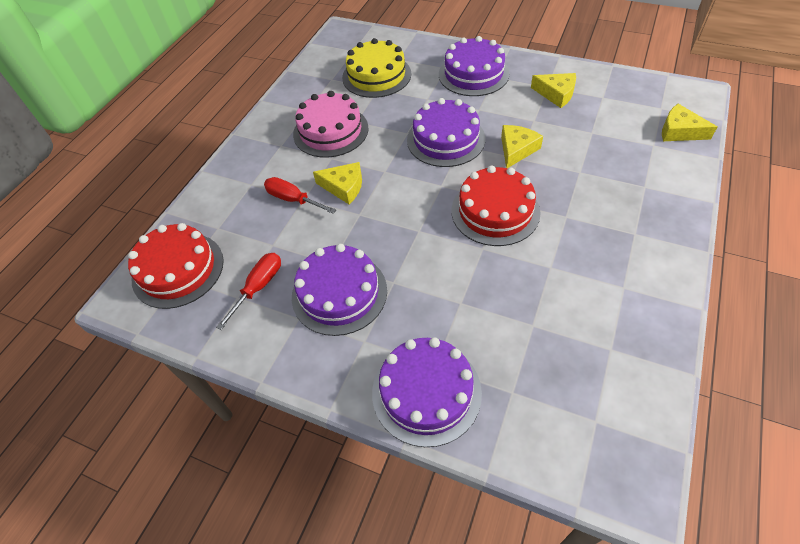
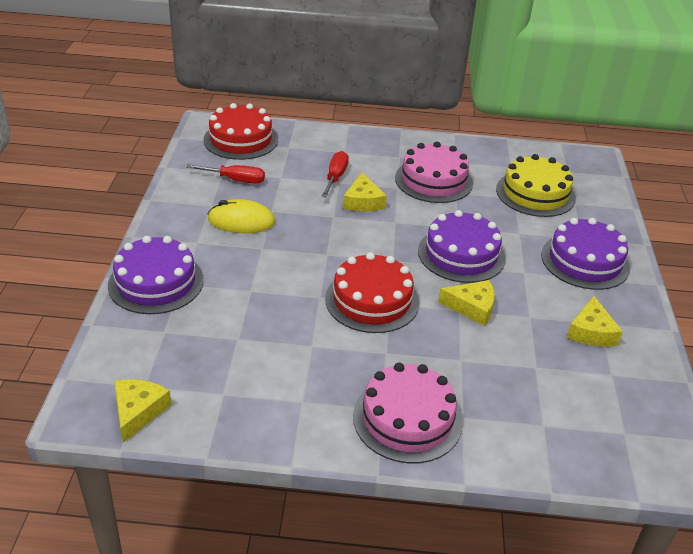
camera: 65 degrees right, 15 degrees down
purple cake [292,244,387,336] -> yellow mouse [208,199,276,233]
yellow cheese [662,104,717,141] -> yellow cheese moved to [115,379,172,443]
none -> pink cake [353,363,463,463]

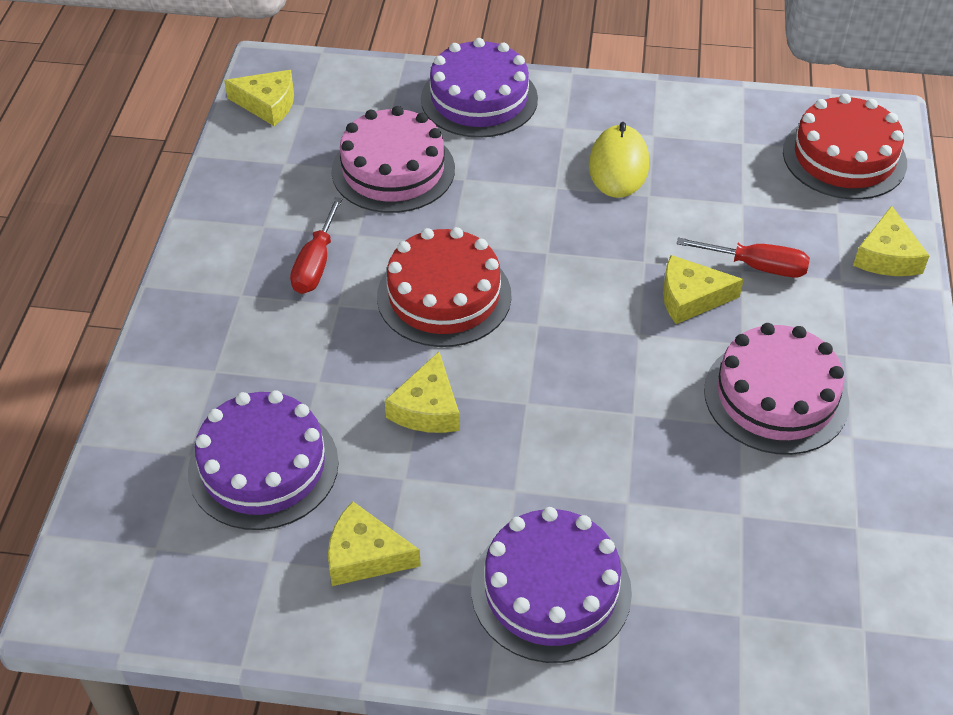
camera: 95 degrees right, 10 degrees up
red screwdriver [186,164,265,184] -> red screwdriver moved to [290,197,342,294]
pink cake [353,363,463,463] -> pink cake moved to [331,106,455,213]
purple cake [418,210,506,283] -> purple cake moved to [188,390,339,530]
yellow cake [496,154,576,217] -> none
none -> yellow cheese [853,206,930,276]

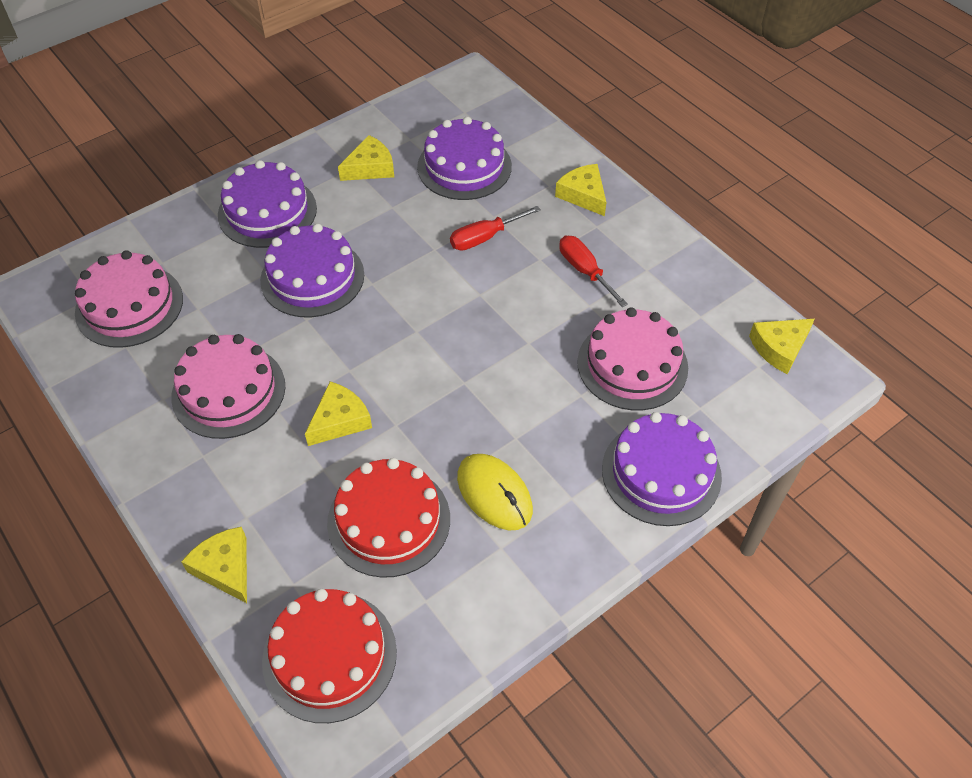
camera: 135 degrees right, 5 degrees up
red cake [377,227,511,347] -> red cake moved to [327,458,450,578]
yellow cheese [385,352,460,433] -> yellow cheese moved to [555,164,607,216]
red screwdriver [677,238,810,277] -> red screwdriver moved to [450,206,541,250]
none -> pink cake [75,250,183,348]
none -> purple cake [260,224,364,318]

